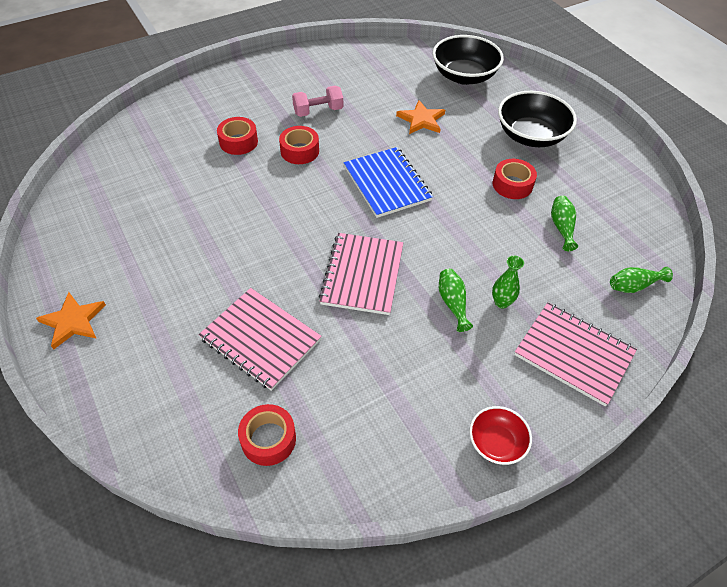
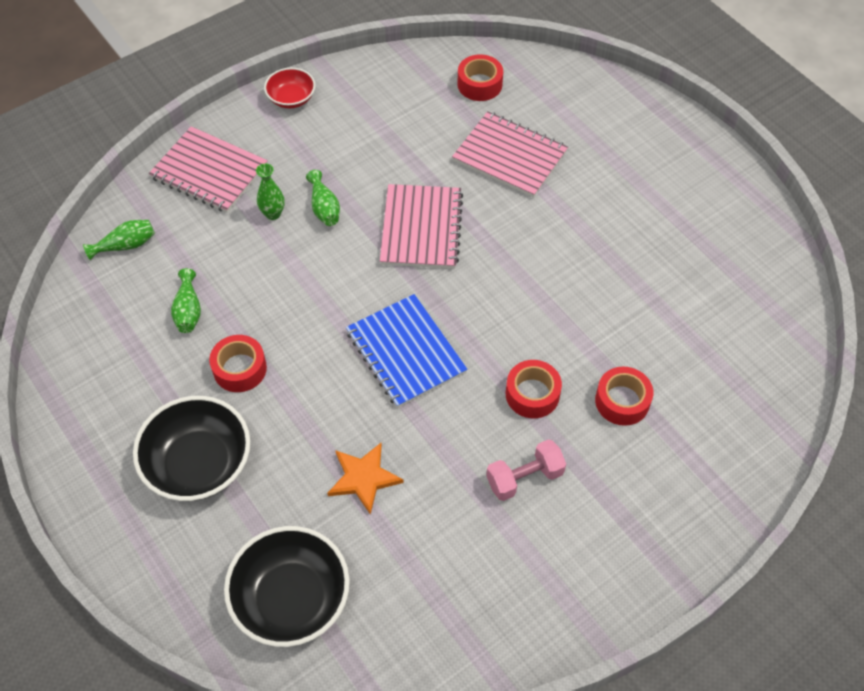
camera: 175 degrees right, 5 degrees up
orange star [36,292,106,350] -> none

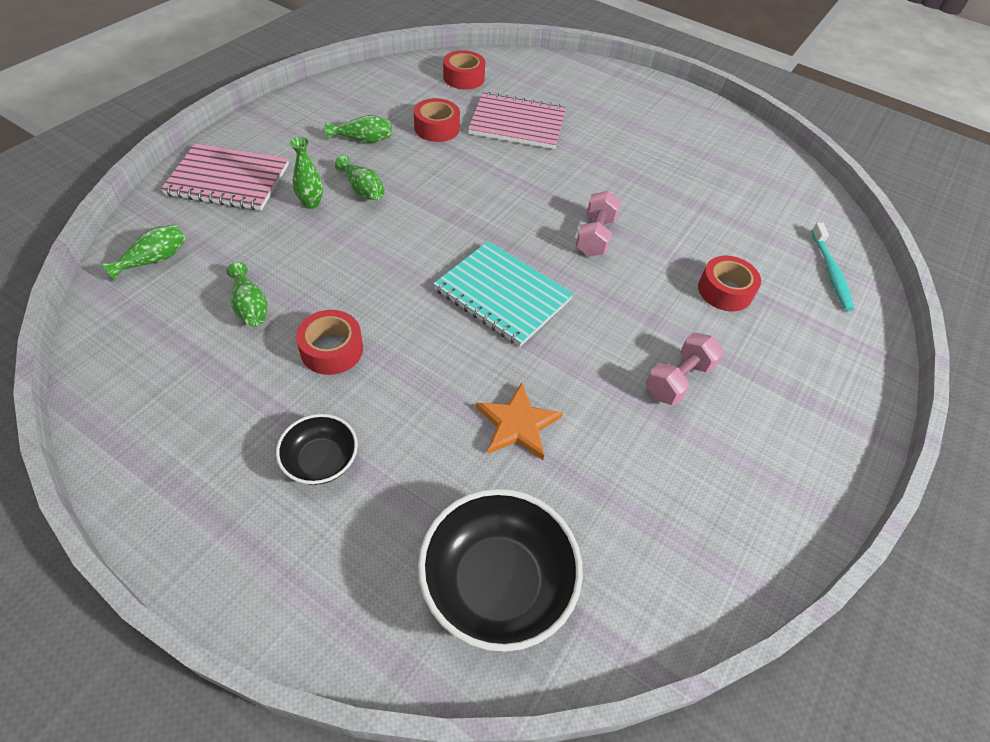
camera: 25 degrees left, 5 degrees down
black bowl [133,396,250,501] -> black bowl [276,414,358,485], size x0.55
red bowl [264,68,315,108] -> none
blue notebook [346,294,468,408] -> turquoise notebook [433,241,573,347]
pink notebook [380,184,463,269] -> none
red tape [506,360,562,418] -> red tape moved to [414,98,460,142]
none -> green vase [325,115,392,143]
none -> pink dumbbell [575,191,621,256]
none -> turquoise toothbrush [811,223,854,311]

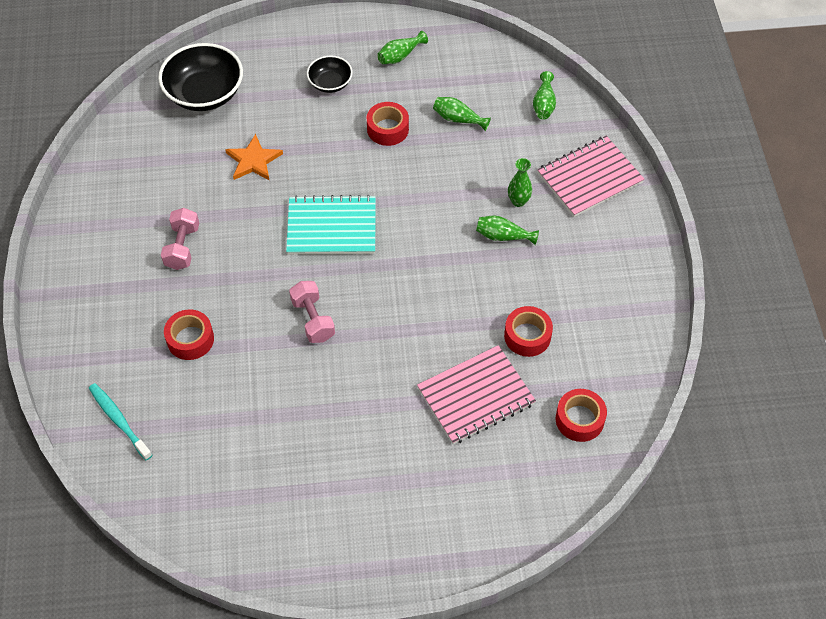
camera: 145 degrees right, 5 degrees up
green vase [325,115,392,143] -> green vase moved to [377,31,428,64]

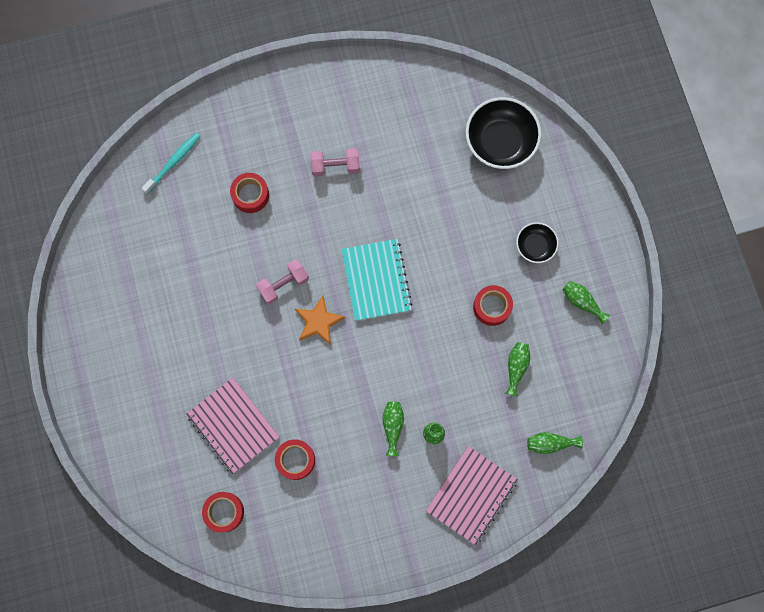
camera: 80 degrees right, 20 degrees up
orange star [225,134,283,181] -> orange star moved to [295,295,345,345]
pink notebook [537,136,644,217] -> pink notebook turned 75 degrees clockwise [426,446,518,545]

